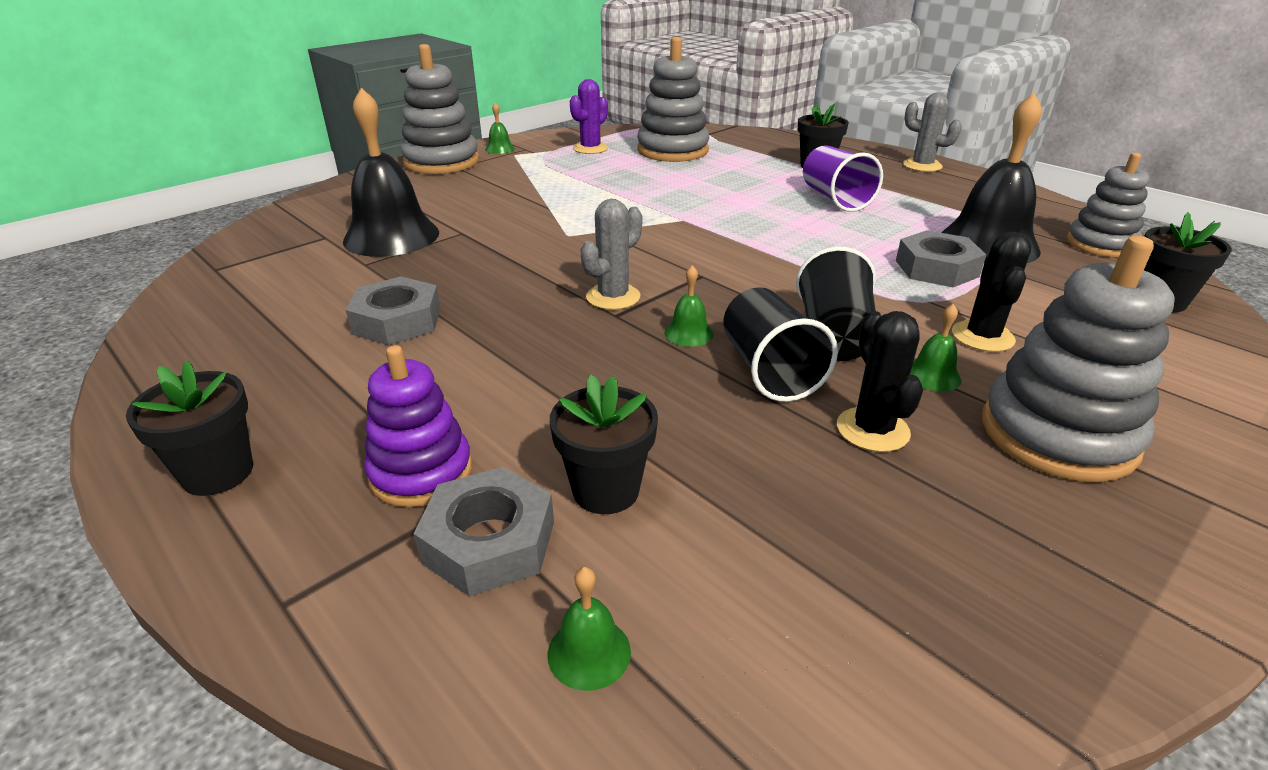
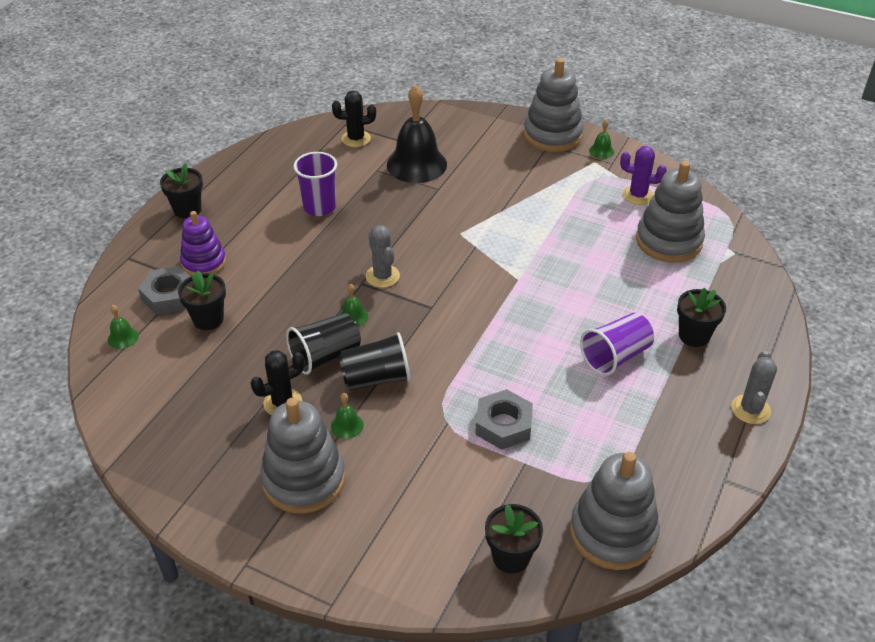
camera: 70 degrees right, 10 degrees up
grey nut [346,276,441,345] -> purple cup [294,152,337,216]
grey cactus [580,199,643,310] -> grey cactus turned 45 degrees clockwise [366,225,400,288]
black bell [941,93,1042,263] -> none
black cactus [952,232,1031,352] -> black cactus moved to [332,91,376,147]
grey stacking toy [1067,153,1149,257] -> grey stacking toy [570,452,660,570], size x1.53

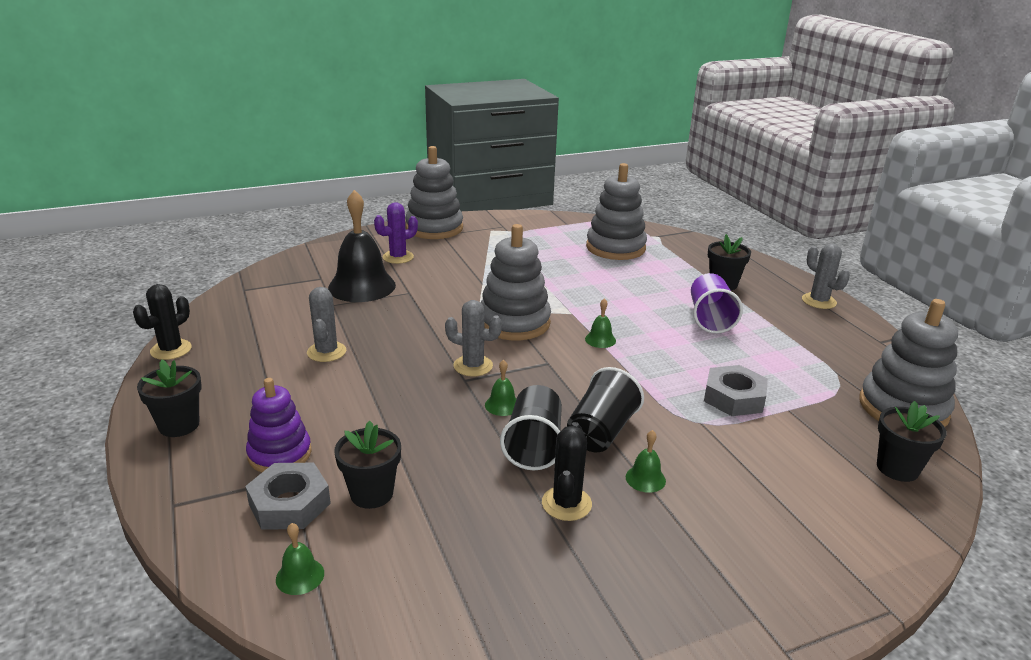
camera: 50 degrees left, 15 degrees down
grey stacking toy [260,398,345,513] -> grey stacking toy moved to [481,224,551,340]
purple cup [294,152,337,216] -> grey cactus [307,287,346,362]
black cactus [332,91,376,147] -> black cactus moved to [133,284,192,360]
green bell [589,120,614,159] -> green bell moved to [585,298,616,348]
purple cactus [620,146,667,205] -> purple cactus moved to [374,202,418,264]

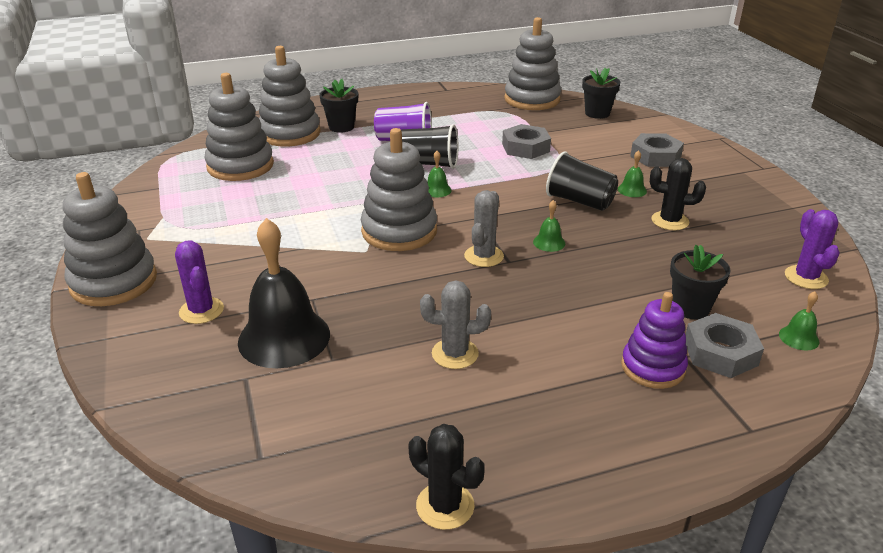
camera: 85 degrees left, 5 degrees up
black flower pot [137,360,202,437] -> none
black cup [500,385,562,470] -> black cup moved to [401,124,458,169]
grey cactus [802,243,850,309] -> none
none -> grey stacking toy [259,46,321,147]
none -> grey nut [630,133,684,167]
none -> purple cactus [785,209,840,289]

